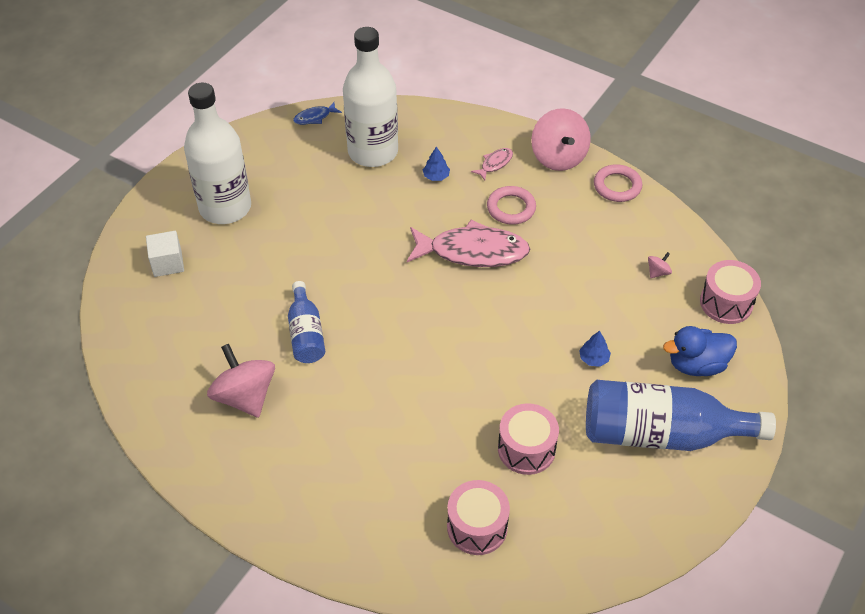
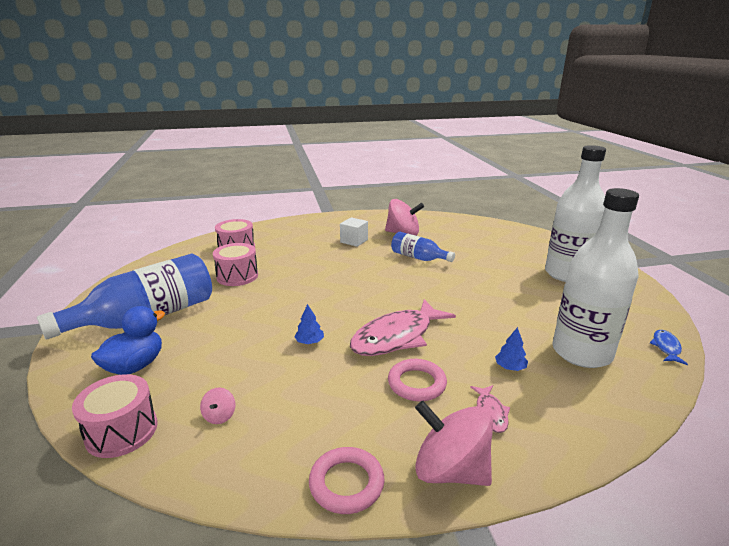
camera: 135 degrees right, 25 degrees down
white cube [146,231,184,277] -> white cube moved to [340,217,368,247]
blue tree [579,331,611,367] -> blue tree moved to [294,304,324,344]

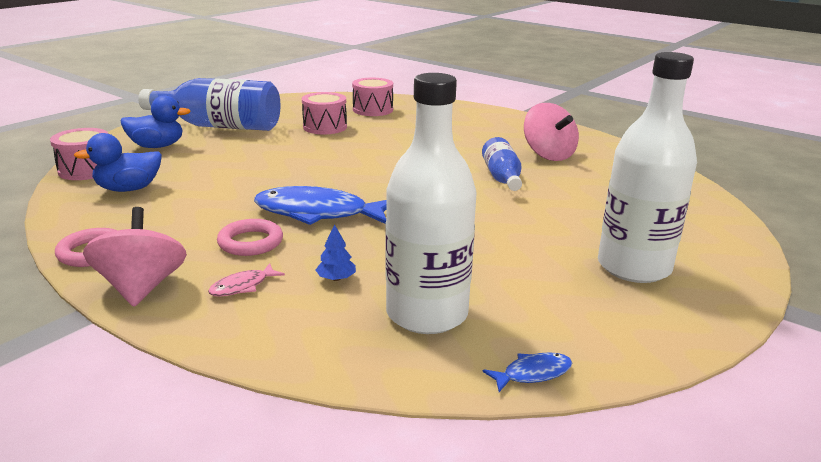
camera: 50 degrees right, 0 degrees up
pink spinning top [200,388,235,424] -> blue duck [74,133,162,192]
blue tree [294,304,324,344] -> none
white cube [340,217,368,247] -> none
pink fish [350,299,456,356] -> blue fish [254,186,386,225]

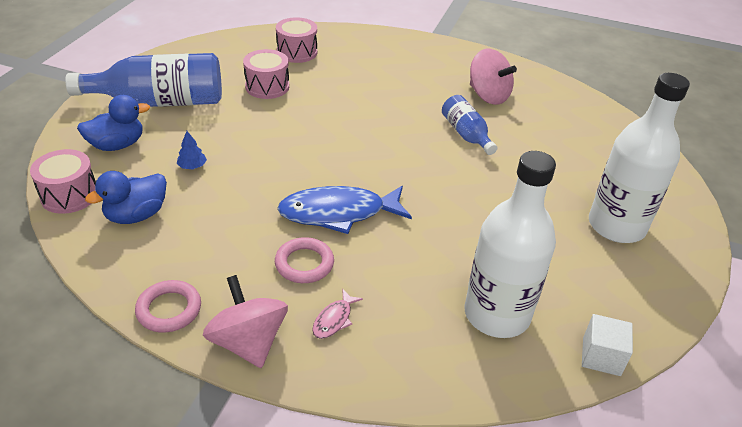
camera: 20 degrees left, 15 degrees up
blue tree [316,224,356,281] -> blue tree moved to [176,131,207,170]
blue fish [483,352,572,392] -> white cube [582,314,633,376]

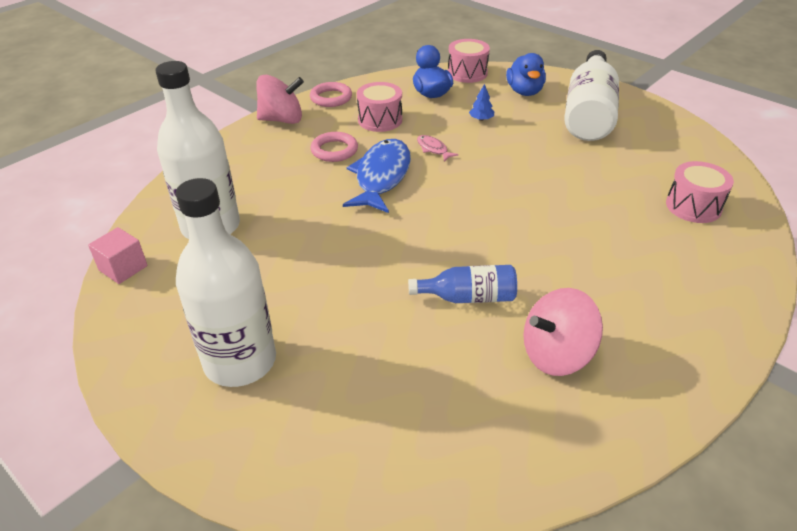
camera: 115 degrees right, 0 degrees up
blue bottle [65,53,222,107] -> white bottle [564,50,619,141]
pink drum [243,49,289,99] -> pink drum moved to [357,82,402,132]
pink fish [312,289,363,339] -> pink fish moved to [417,135,459,162]
white cube [582,314,633,376] -> pink cube [88,227,148,284]

